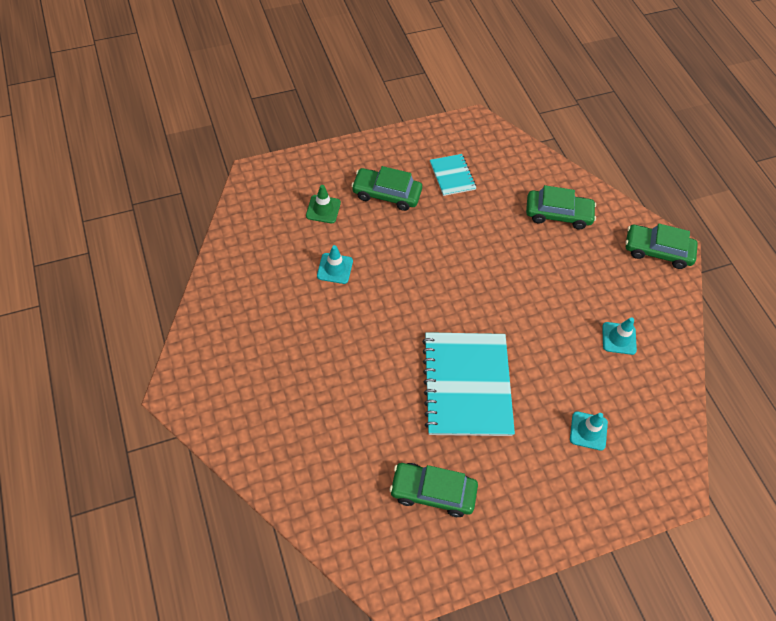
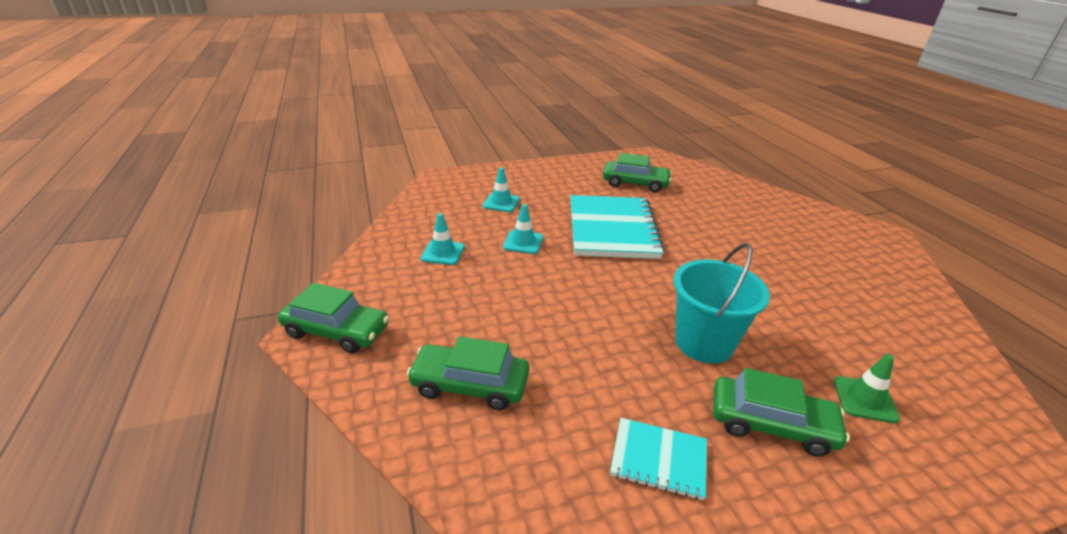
camera: 175 degrees left, 25 degrees down
turquoise traffic cone [317,245,353,284] -> turquoise traffic cone moved to [503,204,543,254]
turquoise notebook [430,154,476,196] -> turquoise notebook turned 60 degrees counterclockwise [610,418,707,500]
none -> turquoise bucket [673,243,770,364]

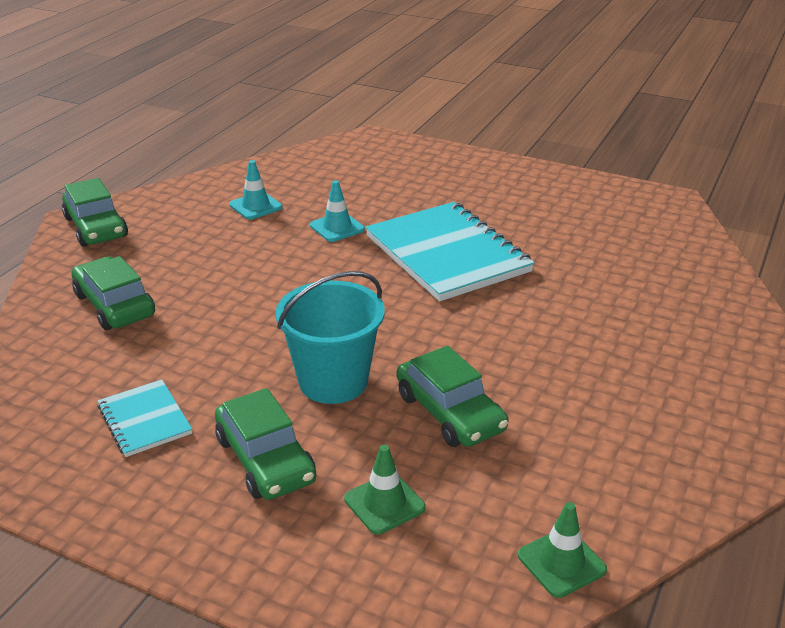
camera: 45 degrees right, 0 degrees up
turquoise traffic cone [483,167,520,212] -> none
turquoise notebook [570,195,665,259] -> turquoise notebook turned 75 degrees counterclockwise [365,202,535,302]
green car [603,153,672,192] -> green car moved to [397,346,509,447]
none -> green traffic cone [518,502,607,598]

